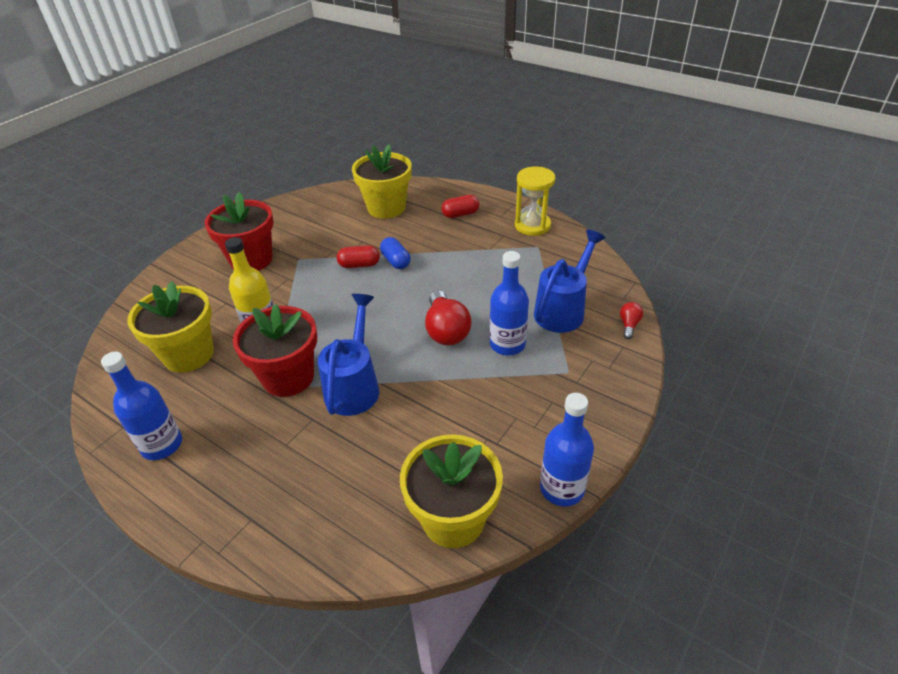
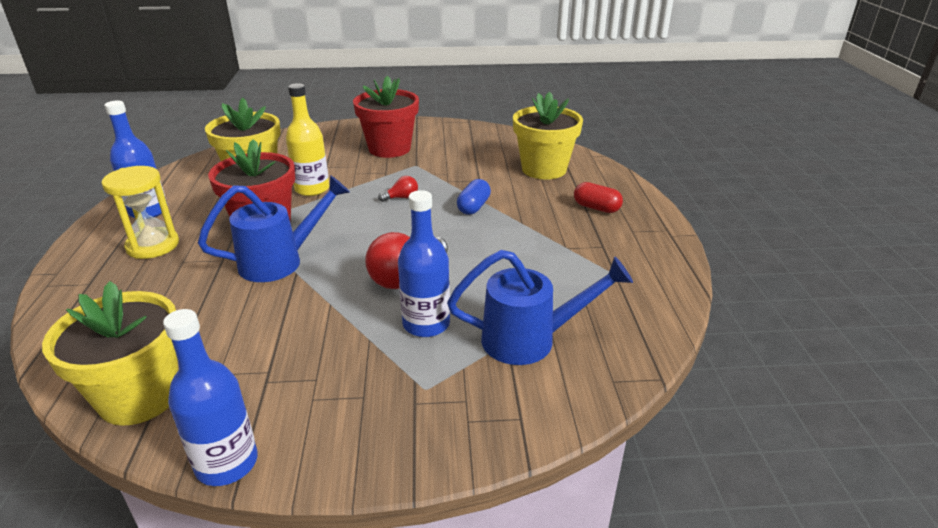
camera: 50 degrees right, 10 degrees down
red capsule [337,245,380,268] -> none
yellow hourglass [515,167,555,236] -> yellow hourglass moved to [101,166,179,259]
red light bulb [620,302,643,339] -> red light bulb moved to [378,176,418,202]

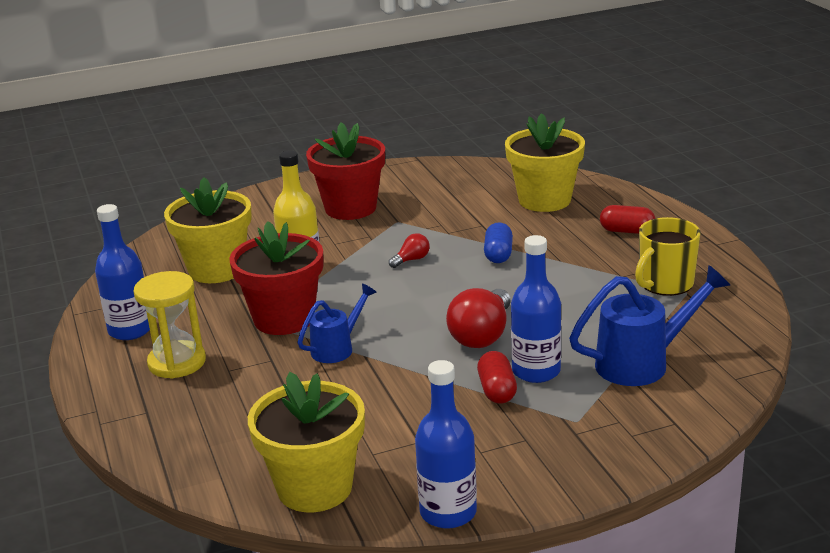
camera: 15 degrees left, 5 degrees down
blue watering can [198,175,350,282] -> blue watering can [297,283,377,363], size x0.62
none -> red capsule [477,351,517,404]
none -> yellow mug [635,217,701,296]

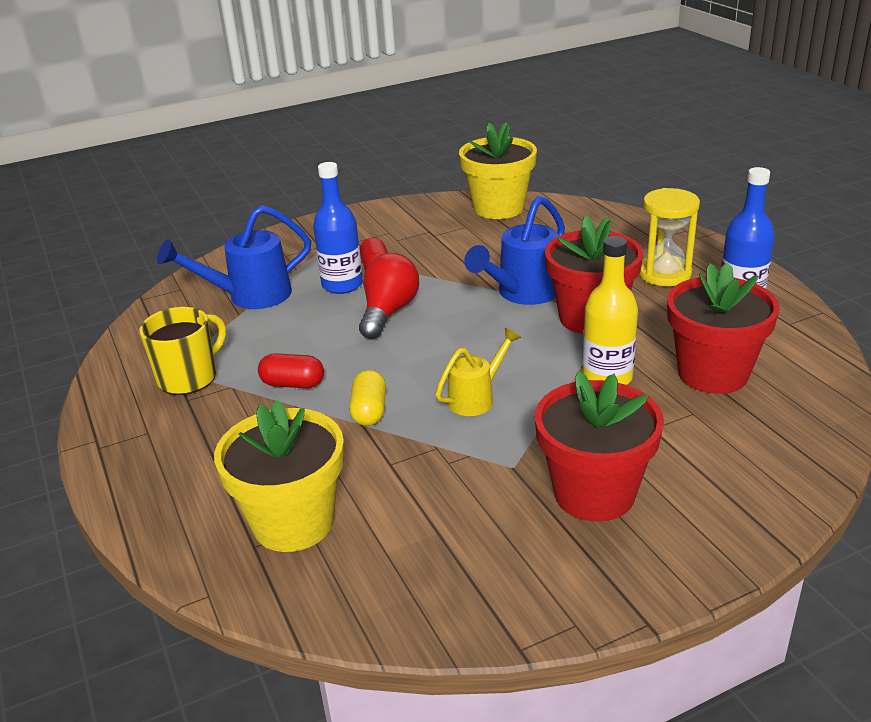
camera: 175 degrees right, 5 degrees up
yellow flower pot [164,177,252,283] -> red flower pot [667,262,780,394]
blue watering can [297,283,377,363] -> blue watering can [464,196,565,305], size x1.61
red light bulb [389,233,430,268] -> yellow watering can [435,328,521,416]
blue bottle [415,360,477,529] -> none
blue capsule [484,222,513,263] -> yellow capsule [349,370,386,426]
red capsule [600,205,655,234] -> red capsule moved to [258,353,324,388]

